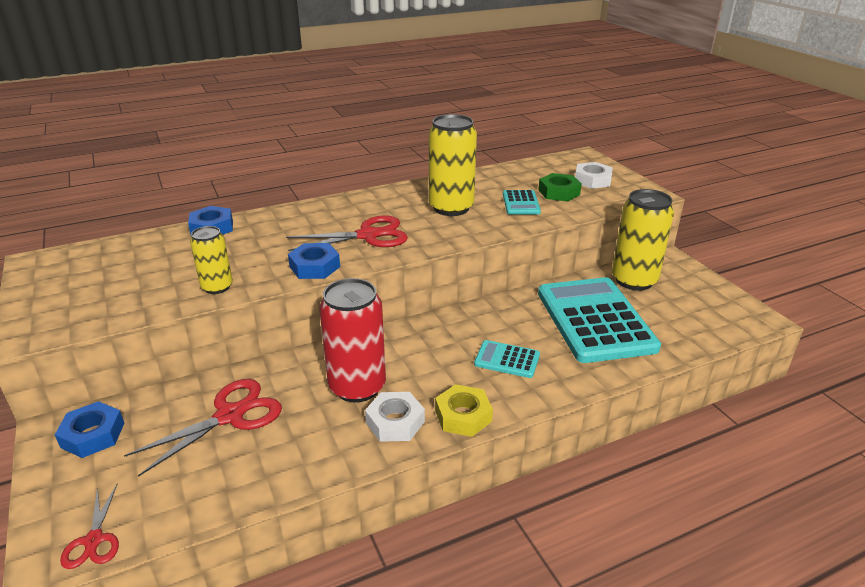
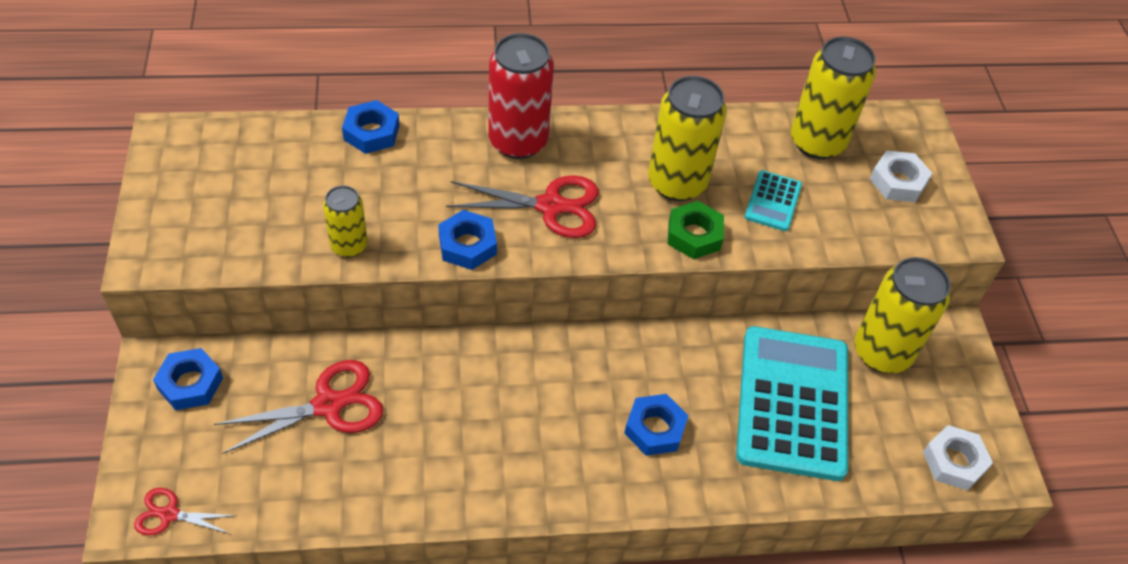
camera: 15 degrees right, 20 degrees up
red scissors [60,484,119,569] -> red scissors turned 90 degrees clockwise [134,488,237,535]
red can [319,278,386,403] -> red can moved to [488,33,554,159]
white nut [365,392,425,442] -> white nut moved to [923,425,993,491]
yellow nut [435,384,493,437] -> none
turquoise calculator [474,340,540,378] -> blue nut [624,394,688,456]
green nut [538,173,582,202] -> green nut moved to [668,201,724,259]
none -> yellow can [791,37,876,159]

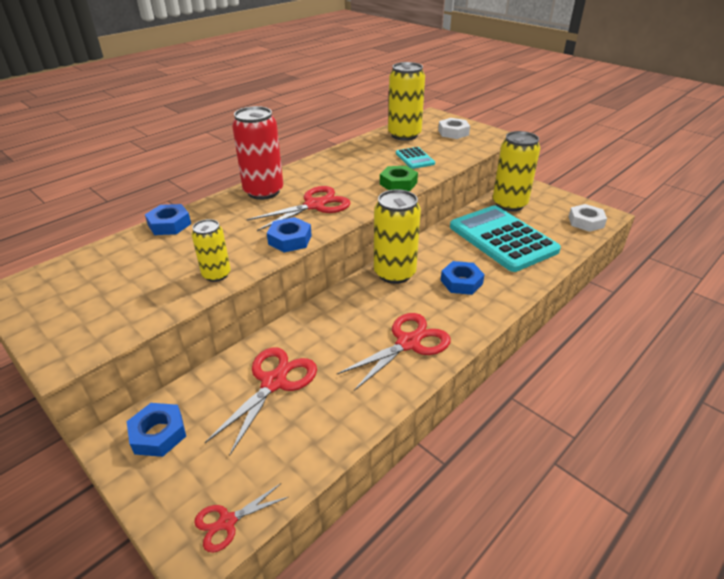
camera: 35 degrees left, 15 degrees down
yellow can [648,76,727,201] -> yellow can moved to [374,189,421,284]
none -> red scissors [337,313,451,391]

